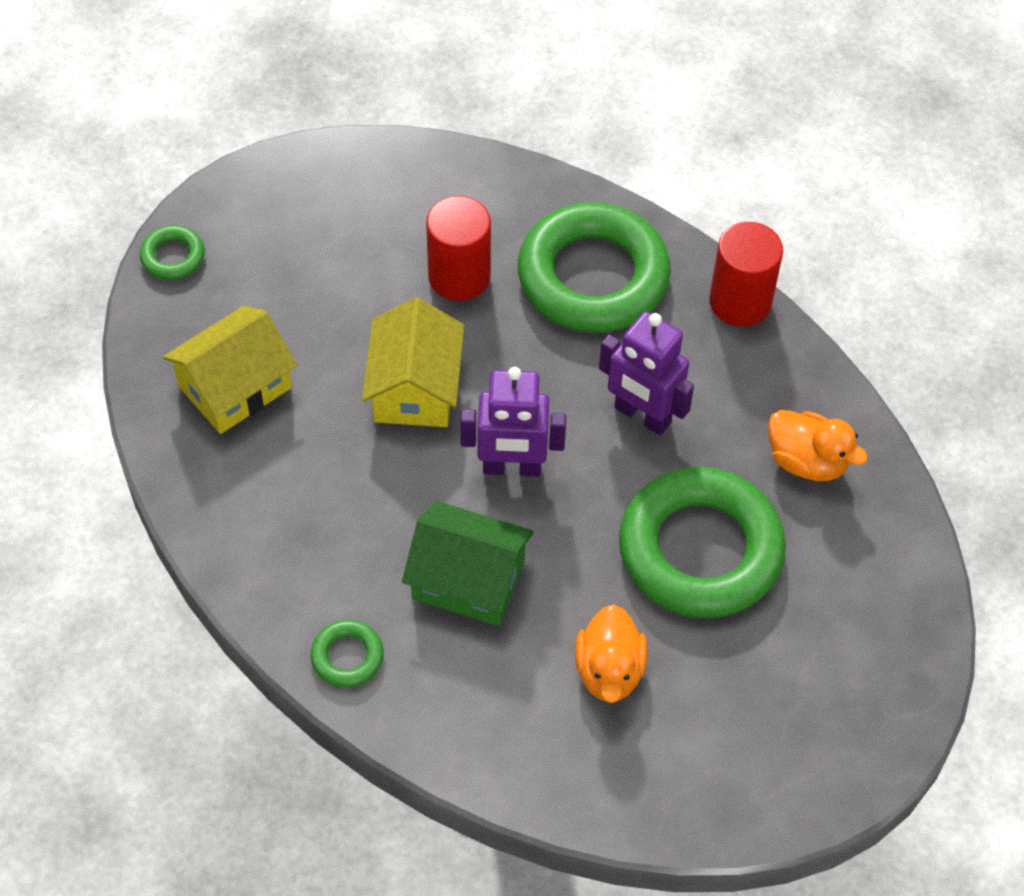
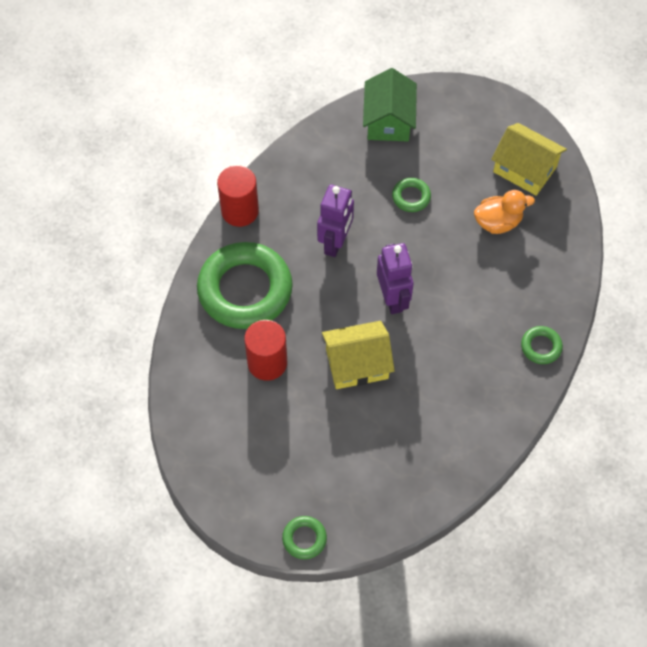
camera: 105 degrees left, 5 degrees up
yellow house [163,306,298,434] -> yellow house moved to [491,123,567,196]
green house [402,501,534,626] -> green house moved to [363,68,417,142]
green ring [619,467,786,618] -> green ring [392,178,431,212], size x0.43
orange duck [768,410,868,481] -> none

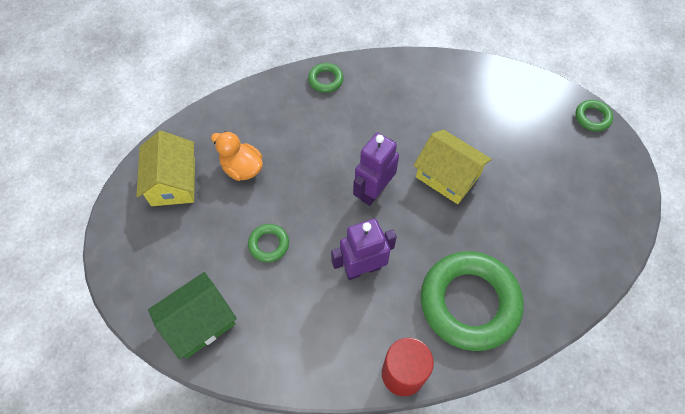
camera: 130 degrees left, 0 degrees up
red cylinder [244,320,287,381] -> none

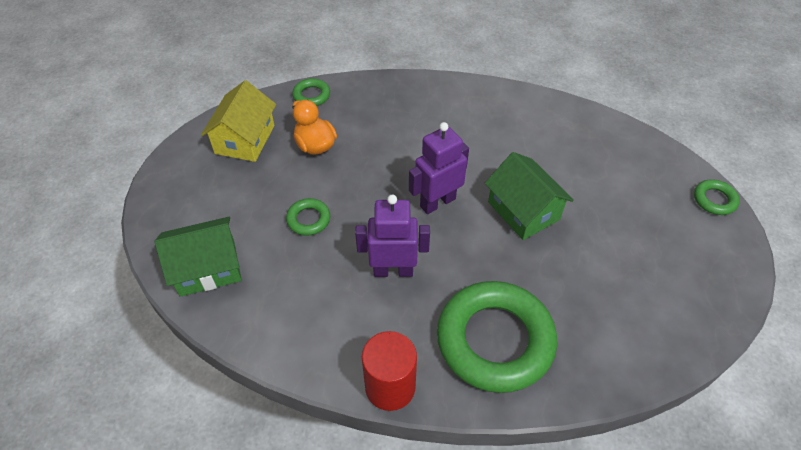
camera: 20 degrees right, 10 degrees down
green ring [308,63,344,93] -> green ring moved to [292,78,330,106]
yellow house [413,130,492,204] -> green house [485,152,574,240]

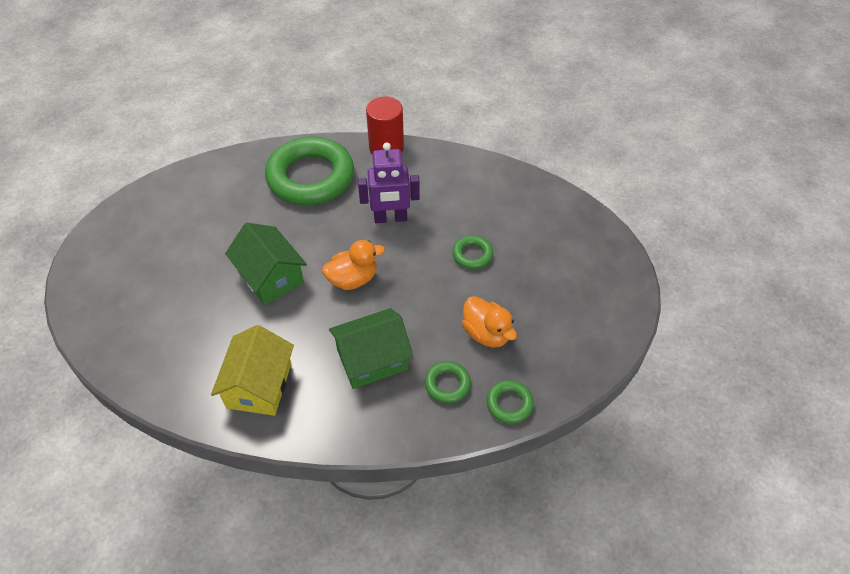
camera: 175 degrees right, 0 degrees up
green house [154,217,242,297] -> green house moved to [329,308,414,389]
yellow house [201,80,276,162] -> yellow house moved to [211,325,294,416]
purple robot [409,122,469,214] -> orange duck [322,240,385,290]
green ring [694,179,740,215] -> green ring moved to [425,361,471,403]

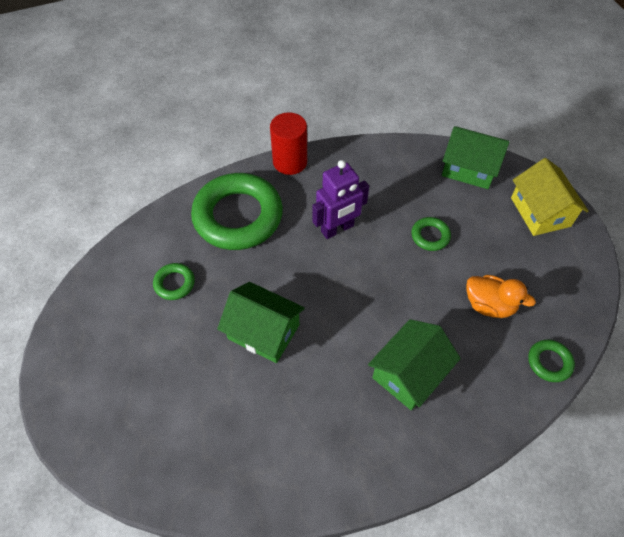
camera: 25 degrees left, 5 degrees up
yellow house [211,325,294,416] -> yellow house moved to [511,158,589,236]
orange duck [322,240,385,290] -> none
green ring [425,361,471,403] -> green ring moved to [153,263,195,300]
none -> green house [442,126,510,189]

